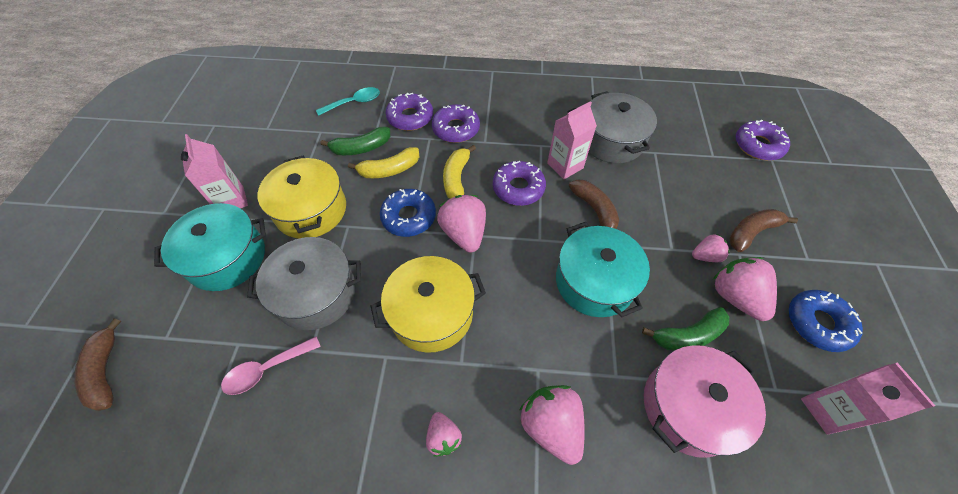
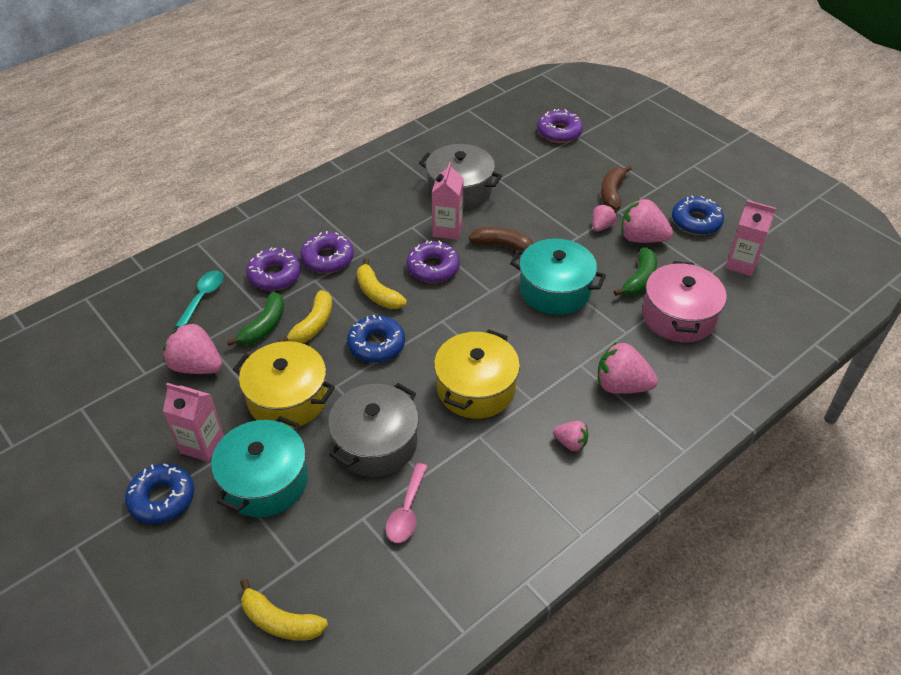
camera: 45 degrees left, 10 degrees down
brown banana [74,318,121,411] -> yellow banana [240,579,328,641]
pink strawberry [437,195,486,252] -> pink strawberry moved to [163,322,222,374]
none -> blue donut [125,463,194,524]

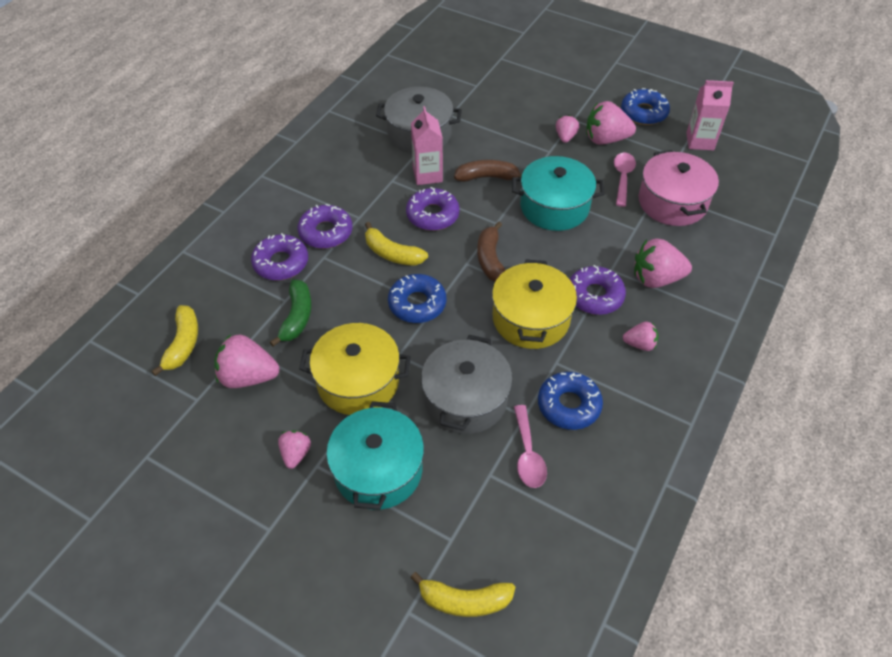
camera: 20 degrees left, 5 degrees up
blue donut [125,463,194,524] -> blue donut moved to [538,372,603,430]
pink carton [163,383,224,462] -> pink strawberry [278,430,311,469]
turquoise spoon [175,270,223,328] -> none
yellow banana [278,290,332,343] -> yellow banana moved to [151,305,198,376]
purple donut [537,109,583,143] -> purple donut moved to [570,265,626,315]
brown banana [601,165,632,210] -> brown banana moved to [477,221,506,282]
green banana [614,247,657,296] -> pink spoon [614,153,636,207]

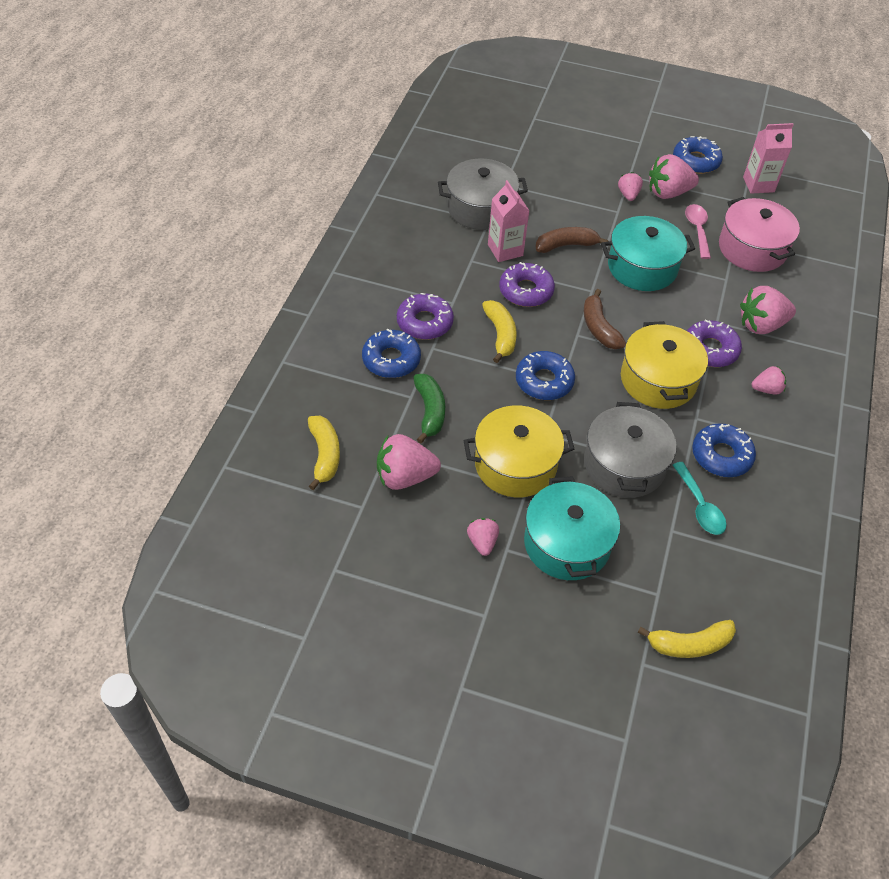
camera: 15 degrees left, 0 degrees up
purple donut [251,233,308,281] -> blue donut [362,329,421,378]
yellow banana [365,222,428,266] -> yellow banana turned 120 degrees counterclockwise [482,300,517,363]
pink spoon [514,405,547,488] -> turquoise spoon [673,462,726,535]

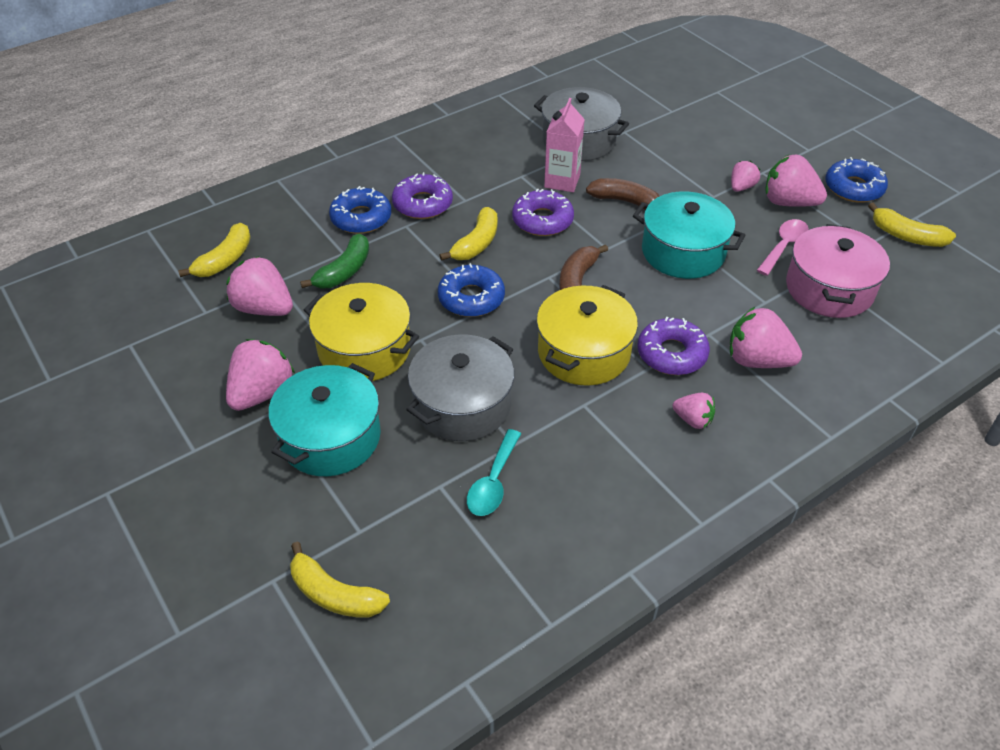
camera: 40 degrees right, 5 degrees down
pink strawberry [467,518,499,556] -> pink strawberry [226,339,295,411], size x1.77
blue donut [692,423,756,477] -> none
pink carton [743,123,794,194] -> yellow banana [868,202,956,247]

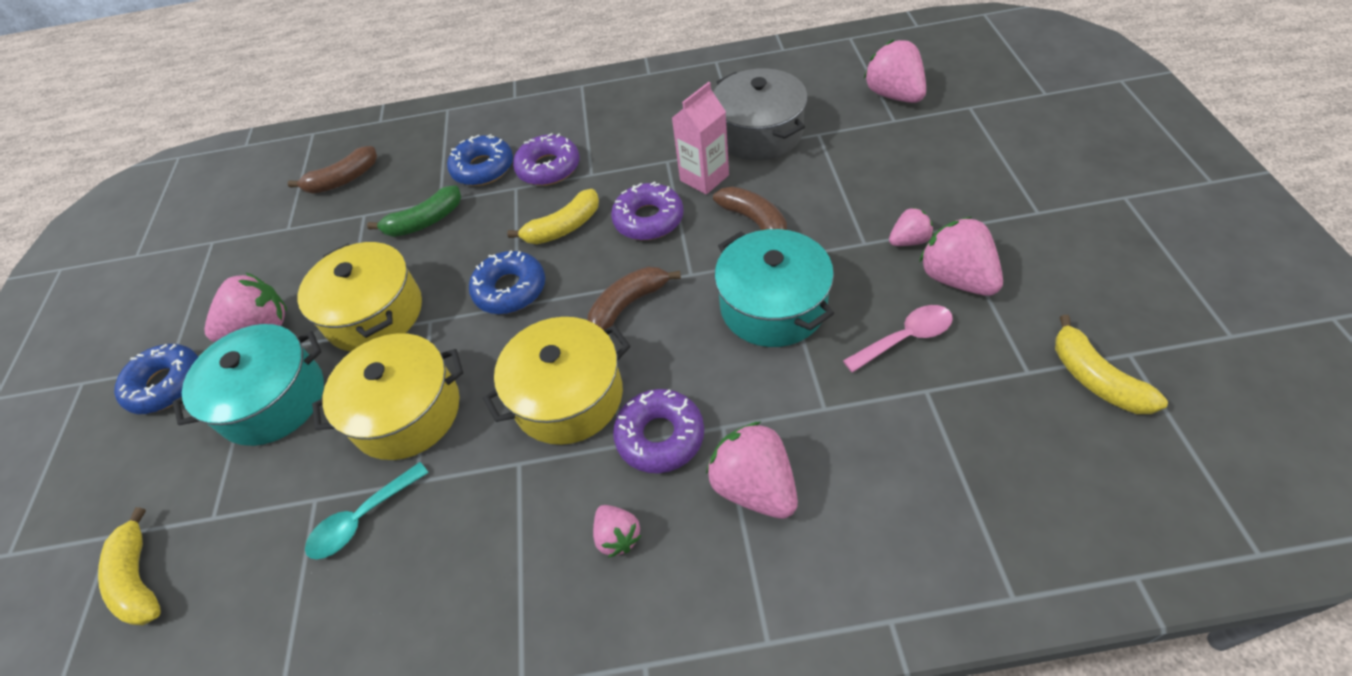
camera: 35 degrees right, 5 degrees up
yellow banana [178,223,251,277] -> brown banana [288,146,377,193]
pink strawberry [226,256,293,316] -> pink strawberry moved to [864,39,926,103]
grey pot [406,334,514,441] -> yellow pot [312,333,463,460]
pink pot [786,224,890,318] -> none
blue donut [825,157,888,203] -> blue donut moved to [114,344,198,414]

